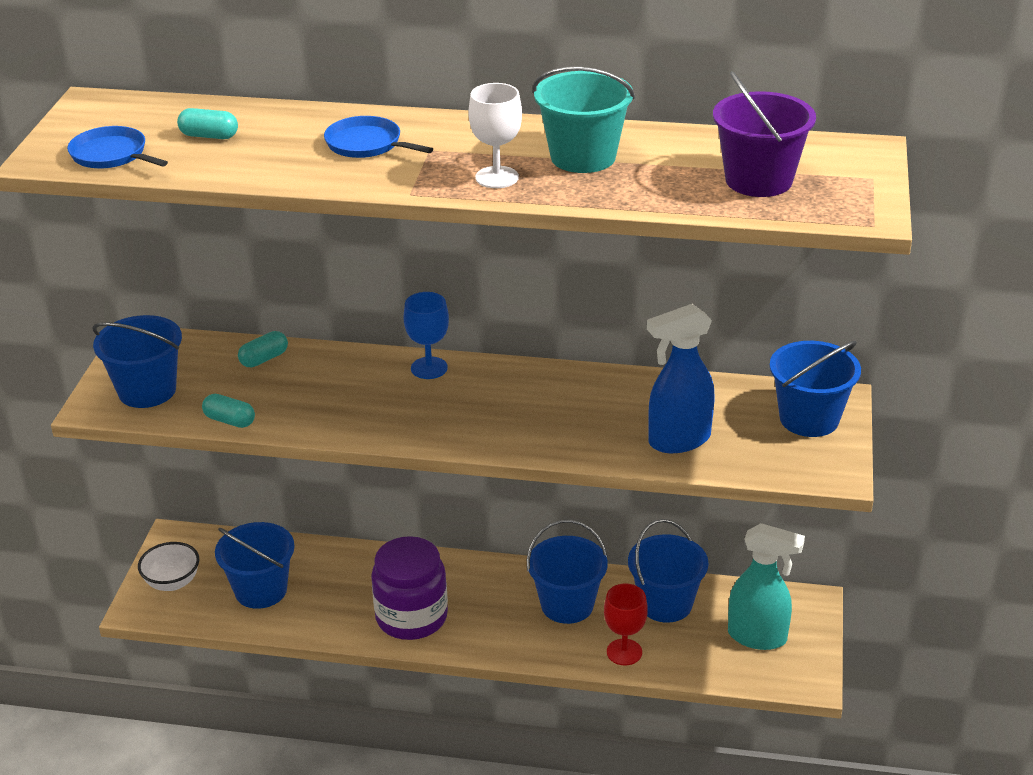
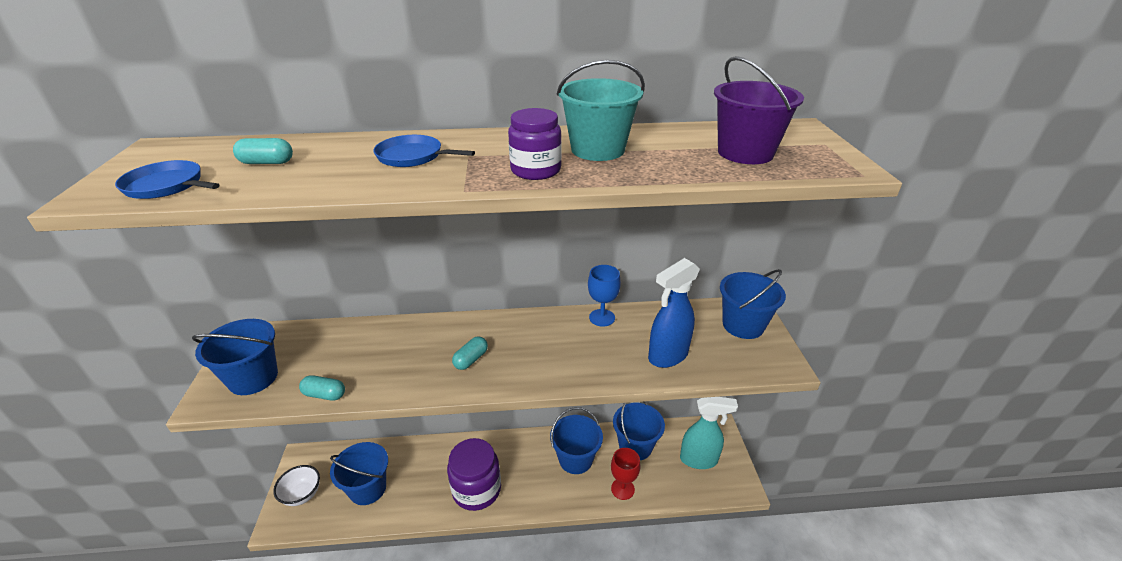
camera: 15 degrees left, 0 degrees up
turquoise capsule [238,331,288,367] -> turquoise capsule moved to [452,337,488,370]
blue goblet [404,292,449,379] -> blue goblet moved to [588,265,621,327]
white goblet [469,83,522,188] -> purple jar [508,108,562,180]

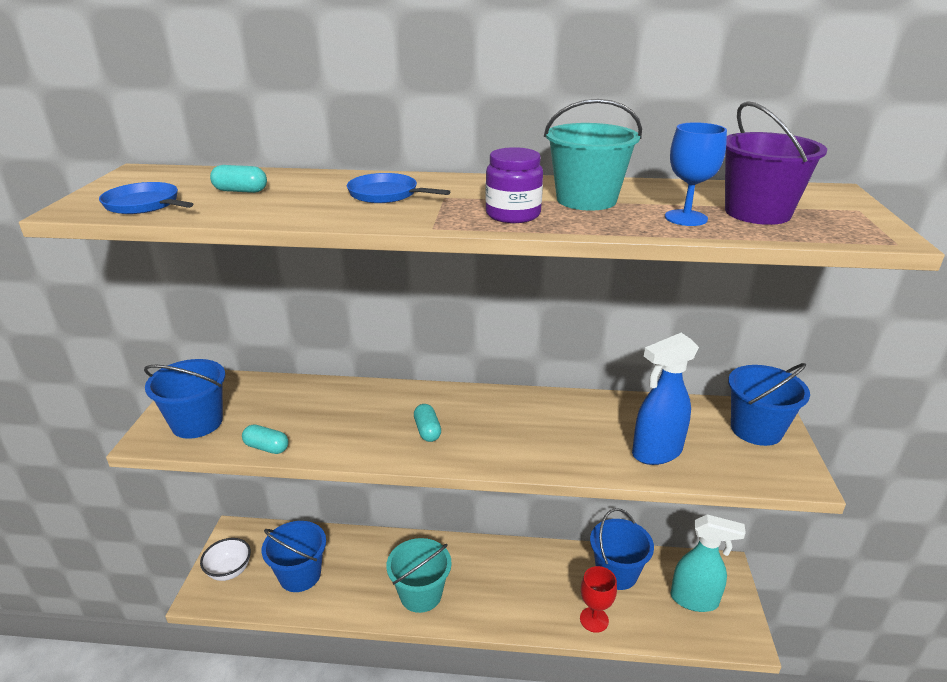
camera: 10 degrees right, 5 degrees down
purple jar [447,438,501,511] -> turquoise bucket [386,538,452,613]
turquoise capsule [452,337,488,370] -> turquoise capsule turned 60 degrees counterclockwise [414,404,441,442]
blue bucket [550,407,603,474] -> none
blue goblet [588,265,621,327] -> blue goblet moved to [665,122,727,226]

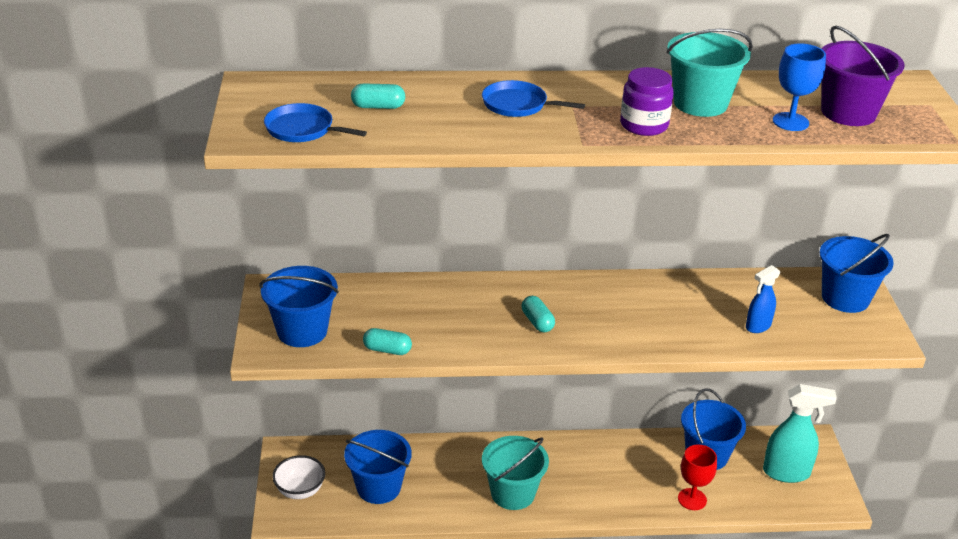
camera: 10 degrees left, 5 degrees up
blue spray bottle [632,333,699,465] -> blue spray bottle [746,265,780,333], size x0.57

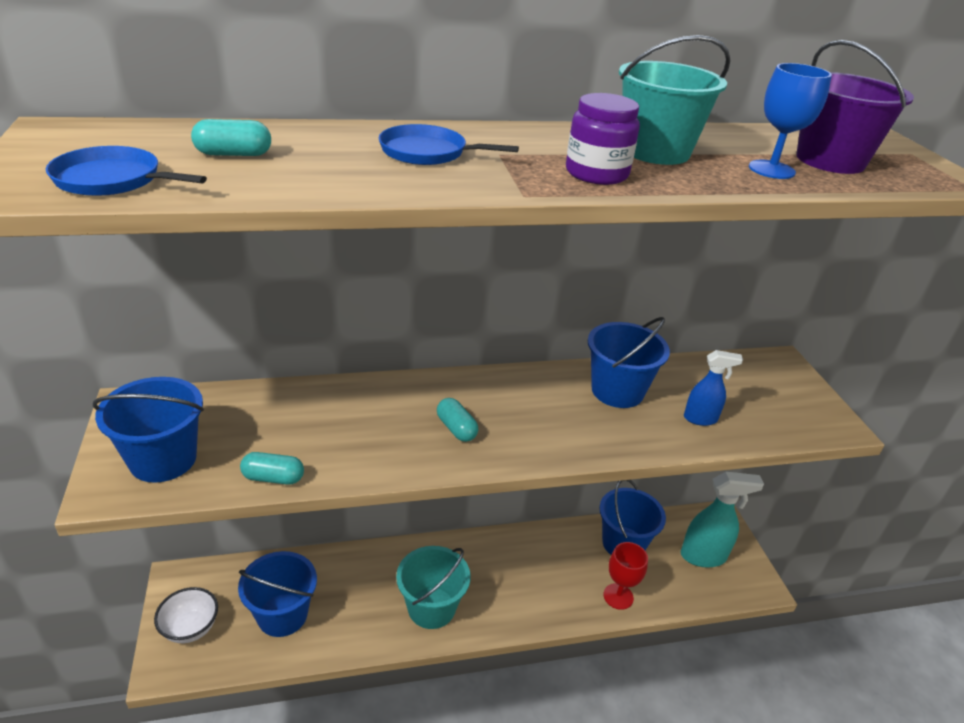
camera: 10 degrees left, 0 degrees up
blue spray bottle [746,265,780,333] -> blue spray bottle turned 135 degrees counterclockwise [684,350,743,426]
blue bucket [820,234,894,313] -> blue bucket moved to [588,317,670,408]

